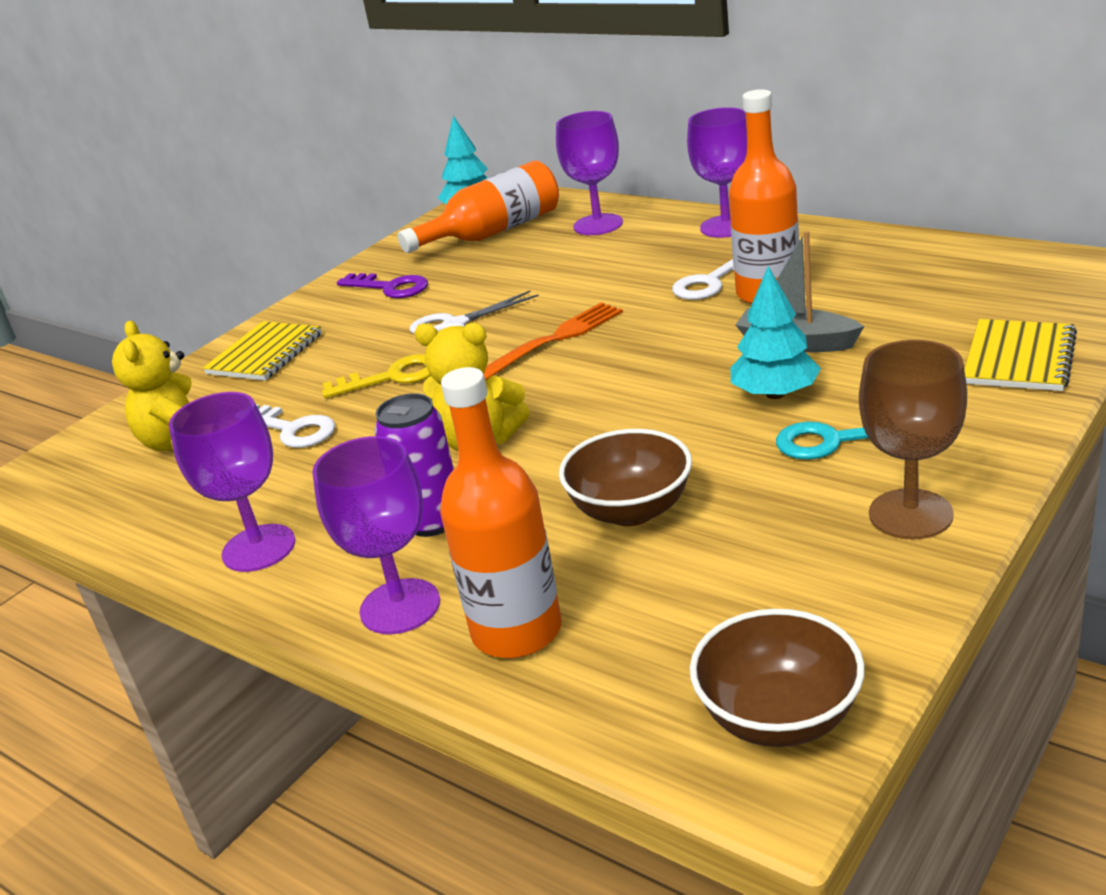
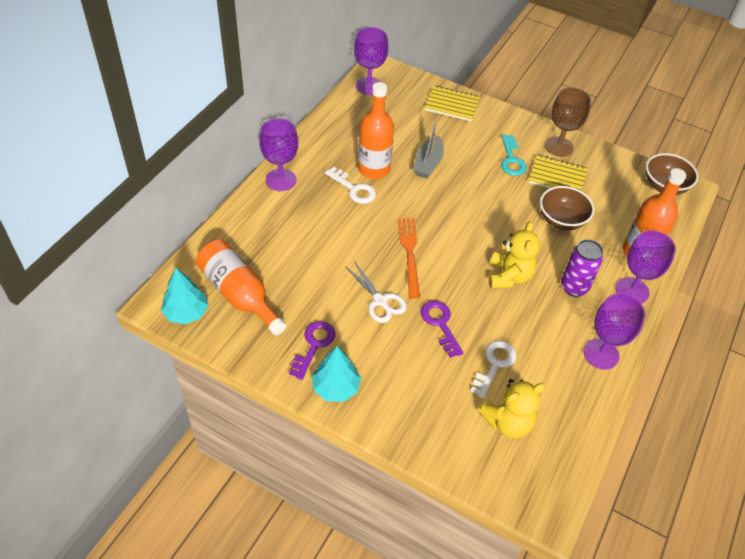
camera: 105 degrees left, 20 degrees up
yellow notebook [203,321,322,381] -> yellow notebook moved to [529,154,588,191]
yellow key [322,354,431,398] -> purple key [420,301,464,358]
orange fork [484,302,623,380] -> orange fork turned 45 degrees clockwise [398,218,420,299]
purple goblet [556,111,623,235] -> purple goblet moved to [354,27,388,95]
turquoise tree [731,266,821,399] -> turquoise tree moved to [312,346,361,402]

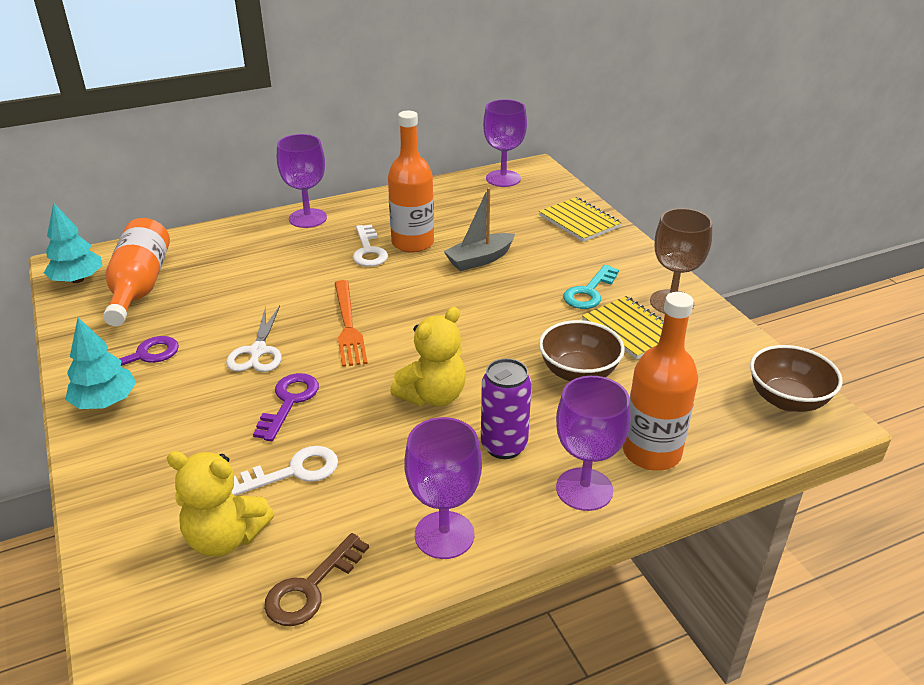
camera: 40 degrees right, 15 degrees down
orange fork [398,218,420,299] -> orange fork turned 135 degrees clockwise [335,280,368,367]
none -> brown key [264,533,369,626]

